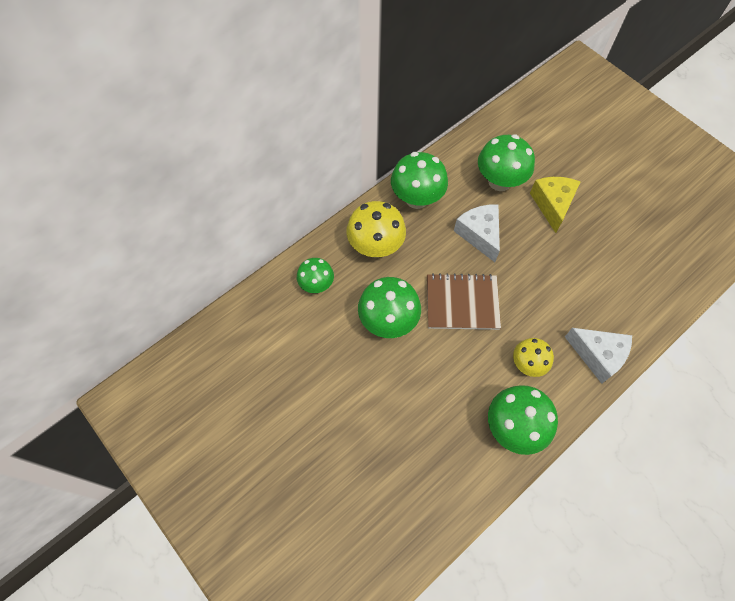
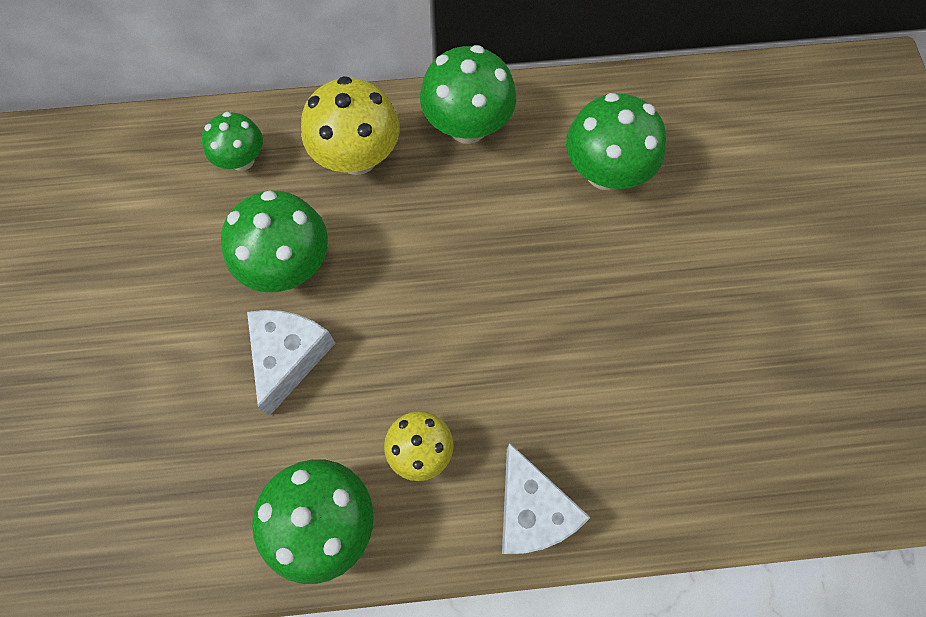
camera: 35 degrees right, 5 degrees up
brown notebook [427,273,501,330] -> none
white cheese [454,204,500,262] -> white cheese moved to [247,310,335,416]
yellow cheese [530,177,581,233] -> none

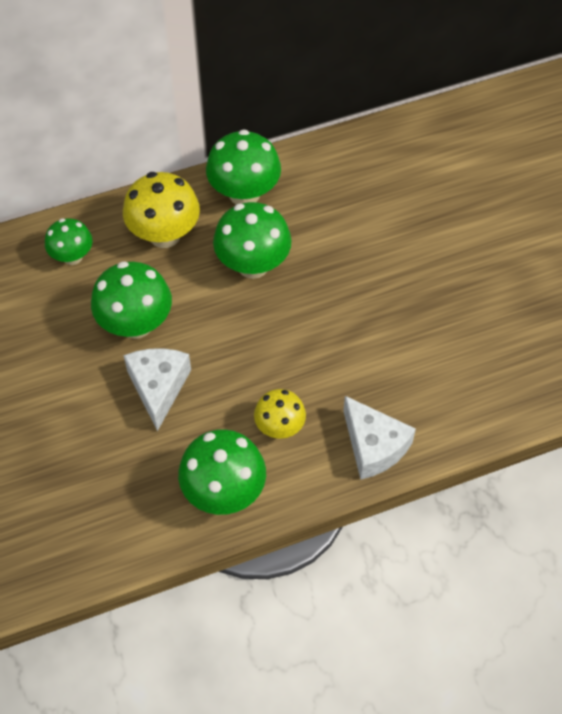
camera: 15 degrees left, 10 degrees down
green mushroom [566,93,666,190] -> green mushroom moved to [213,202,291,279]

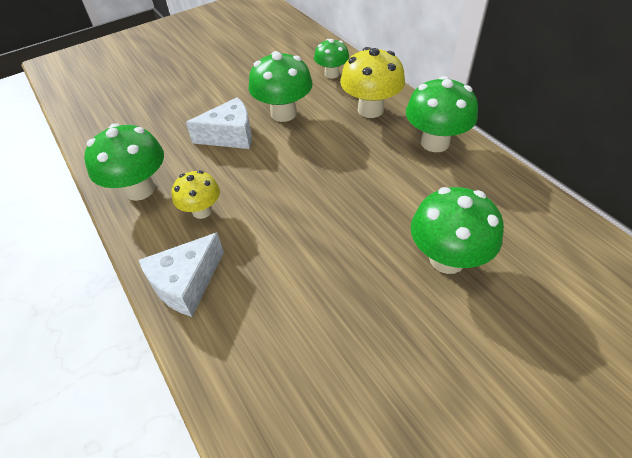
camera: 80 degrees right, 10 degrees down
green mushroom [213,202,291,279] -> green mushroom moved to [411,187,504,274]

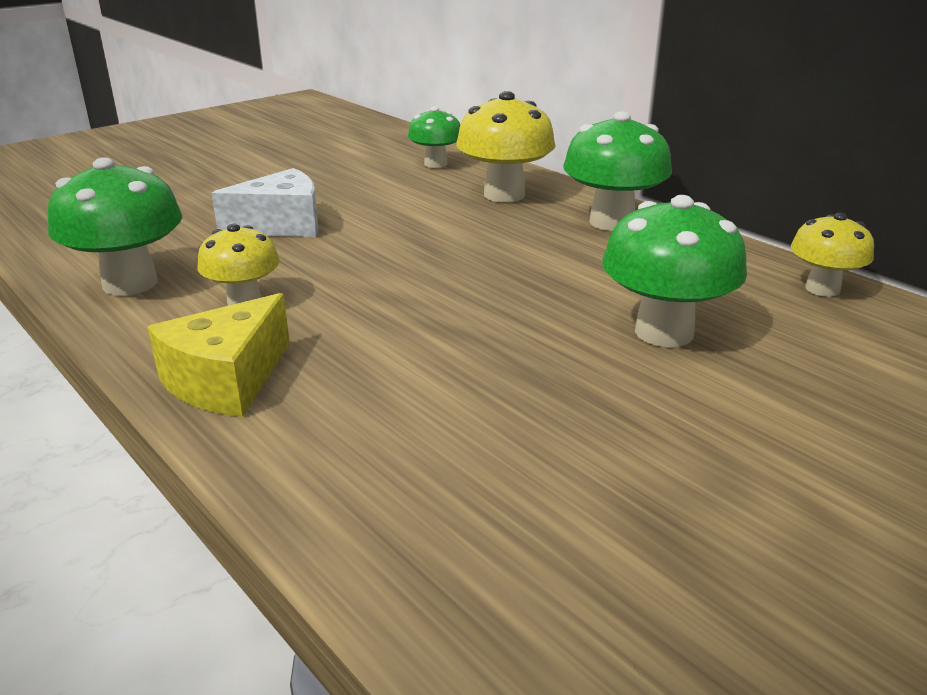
camera: 10 degrees left, 20 degrees down
white cheese [139,232,224,317] -> yellow cheese [148,293,290,417]
green mushroom [248,51,313,122] -> none
none -> yellow mushroom [791,213,874,297]

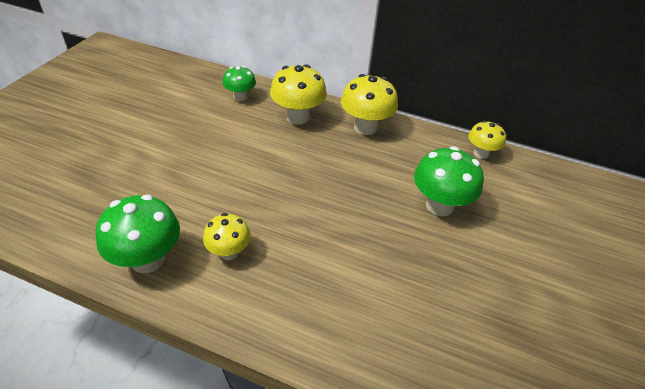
camera: 30 degrees left, 15 degrees up
yellow cheese [148,293,290,417] -> none
white cheese [211,168,319,237] -> none
green mushroom [563,111,672,231] -> yellow mushroom [341,74,398,135]

